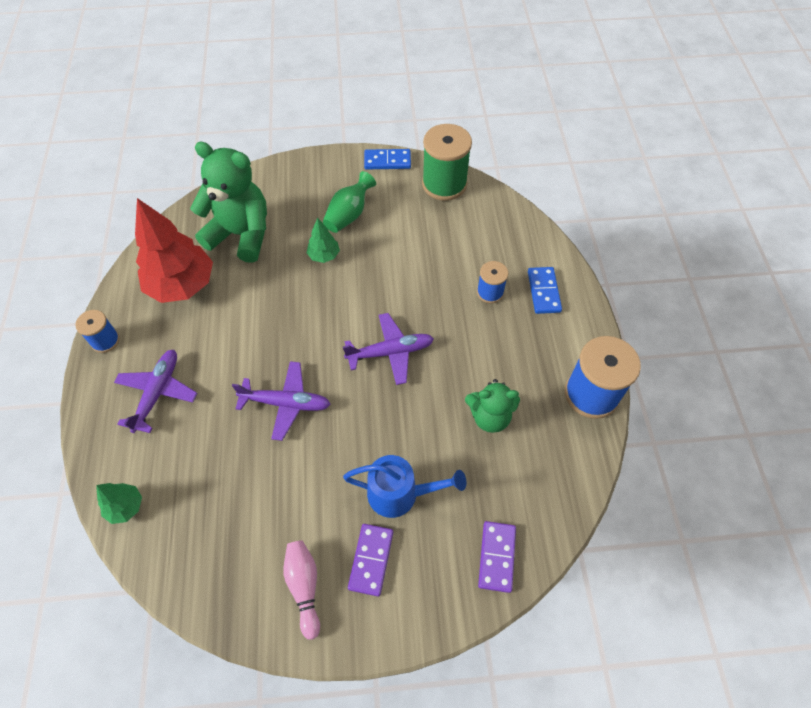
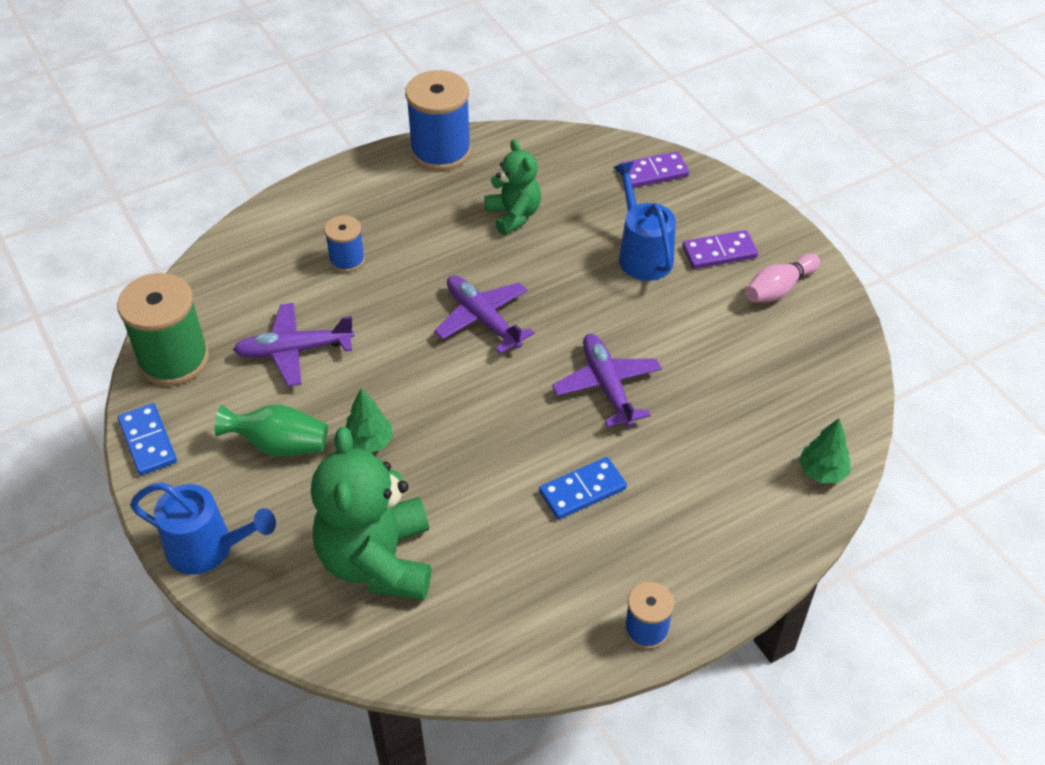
camera: 115 degrees left, 10 degrees down
purple plane [114,350,197,433] -> purple plane moved to [233,303,355,386]
red tree [135,198,213,303] -> none
blue domino [528,267,562,314] -> blue domino moved to [539,457,627,519]
none -> blue watering can [130,482,276,575]

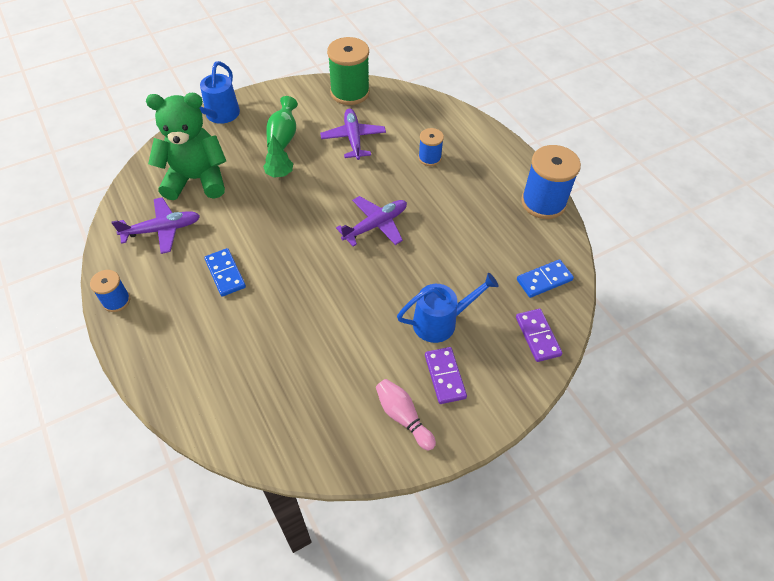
camera: 90 degrees right, 5 degrees up
blue domino [118,403,177,475] -> blue domino moved to [517,259,574,298]
green teddy bear [484,139,541,235] -> none
purple plane [552,334,662,427] -> purple plane moved to [111,197,200,254]
green tree [799,418,851,483] -> none

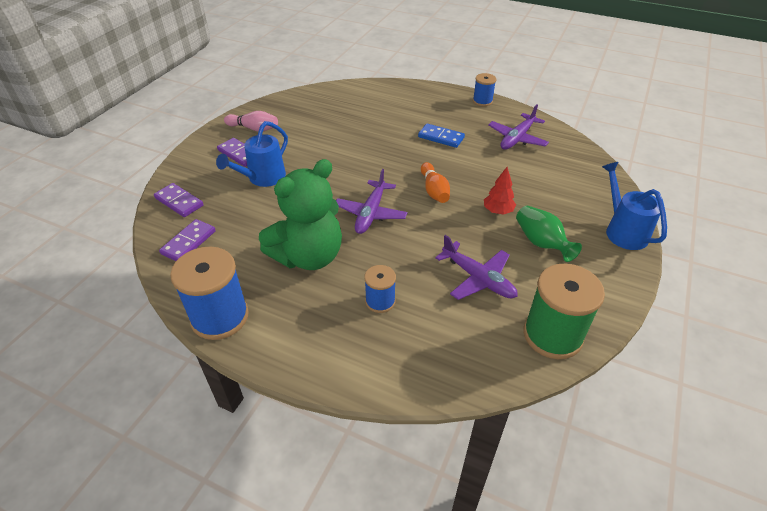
camera: 145 degrees right, 10 degrees down
green teddy bear [146,93,226,200] -> green teddy bear moved to [259,159,342,270]
green tree [263,135,293,178] -> red tree [484,167,516,215]
blue domino [517,259,574,298] -> purple domino [159,219,216,261]
none -> orange bowling pin [421,162,450,203]

